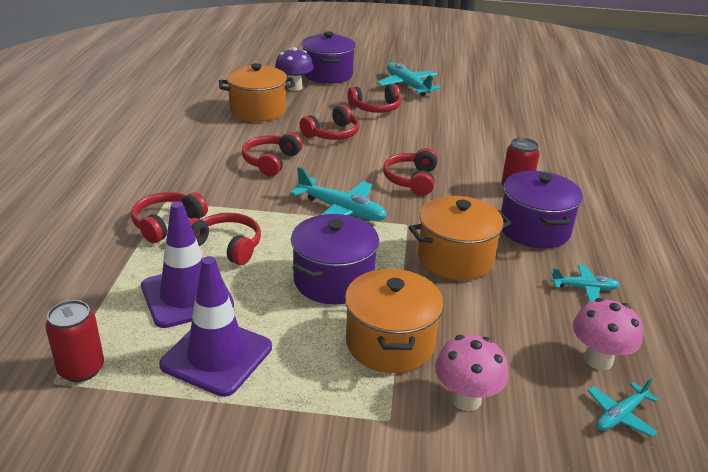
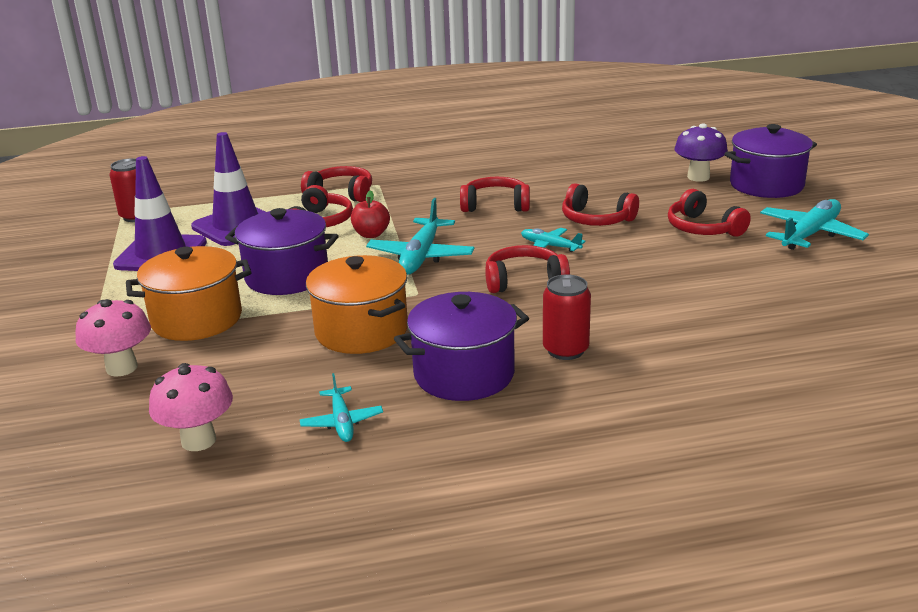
camera: 75 degrees right, 5 degrees down
orange pot [219,63,295,122] -> none
turquoise plane [587,378,659,437] -> turquoise plane moved to [521,228,586,252]
none -> red apple [351,190,390,238]

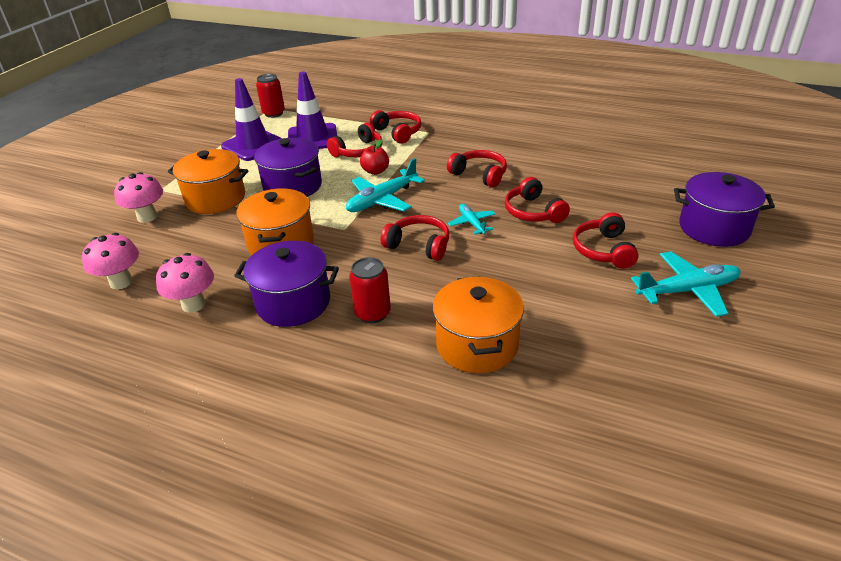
camera: 35 degrees right, 10 degrees up
turquoise plane [300,373,383,442] -> pink mushroom [156,253,214,313]
purple mushroom [675,123,728,182] -> none
none -> orange pot [433,276,524,373]

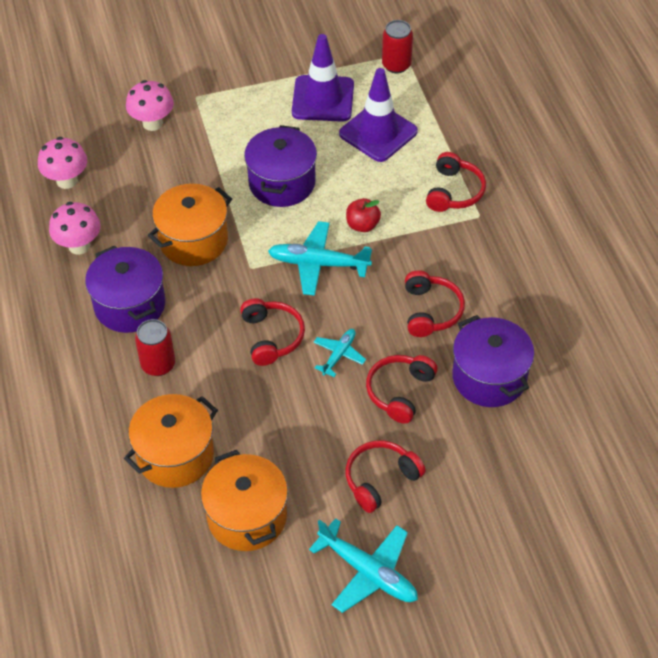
camera: 50 degrees right, 15 degrees up
orange pot [168,149,249,214] -> orange pot moved to [201,450,288,551]
red headphones [327,123,382,157] -> none
purple pot [674,172,775,247] -> purple pot moved to [452,315,534,407]

